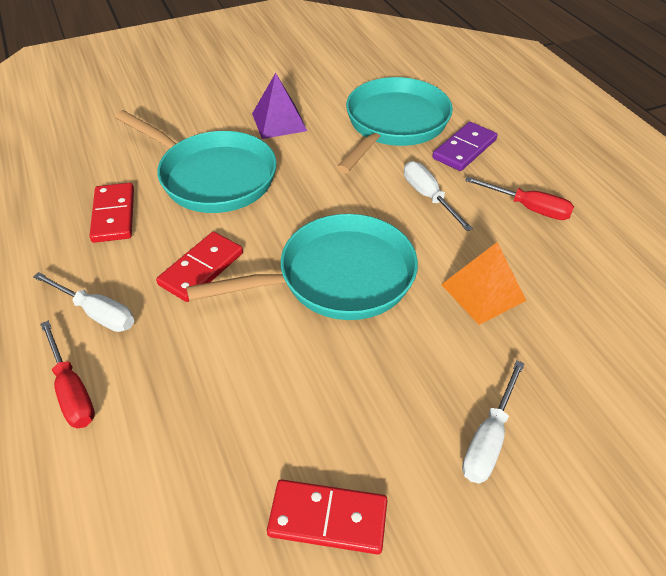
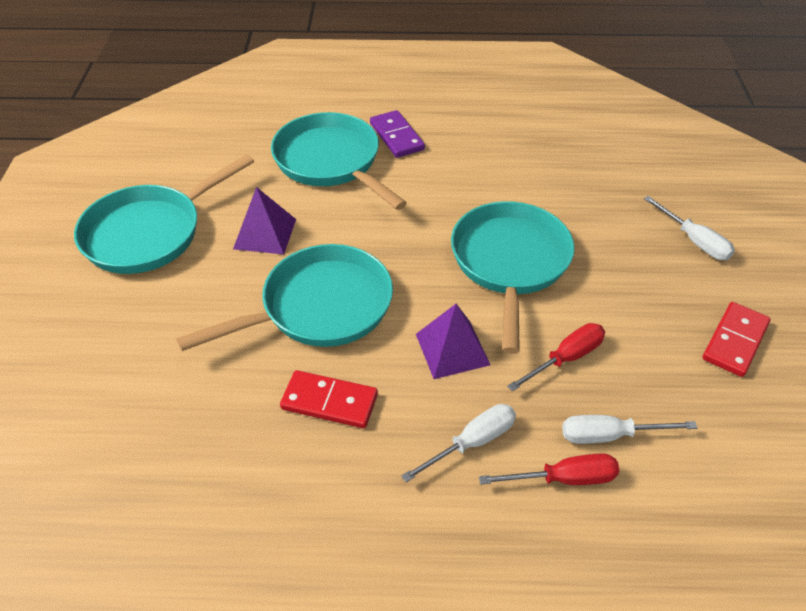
camera: 65 degrees left, 0 degrees up
red domino [156,232,243,302] -> purple pyramid [416,304,490,379]
white screwdriver [404,161,473,231] -> white screwdriver moved to [562,415,697,444]
orange pyramid [441,242,527,325] -> none
red screwdriver [465,176,574,220] -> red screwdriver moved to [507,323,605,392]
none -> turquoise pan [74,154,254,274]

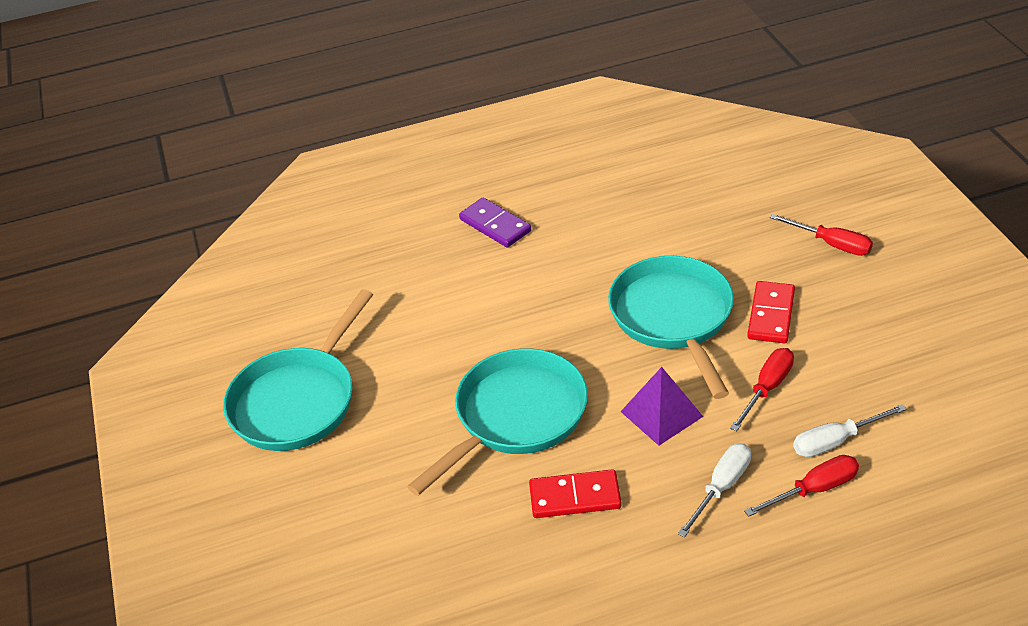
camera: 15 degrees left, 5 degrees down
purple pyramid [233,187,296,254] -> none
turquoise pan [271,112,407,210] -> none
white screwdriver [644,196,735,260] -> red screwdriver [770,214,873,256]
red domino [702,302,770,377] -> red domino moved to [747,281,795,343]

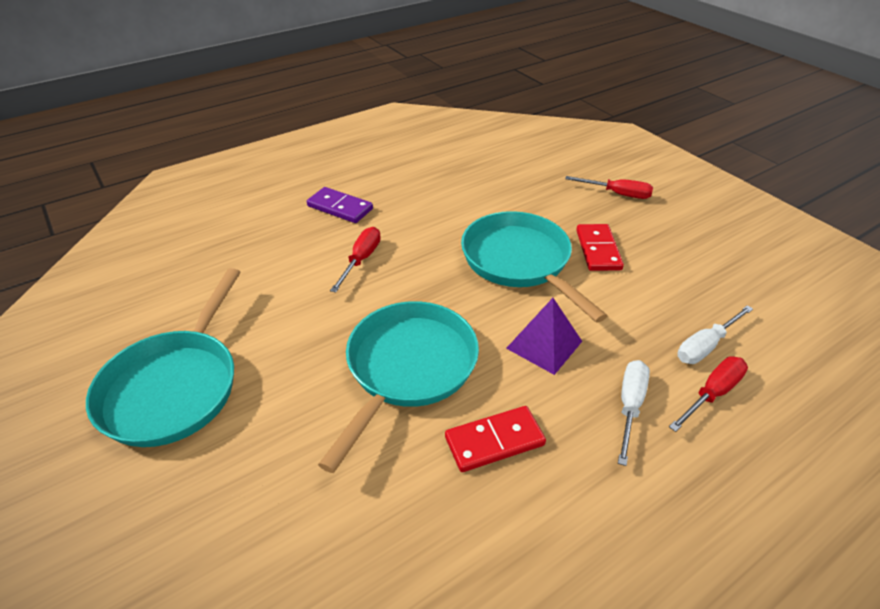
camera: 20 degrees left, 0 degrees up
red screwdriver [730,348,794,431] -> red screwdriver moved to [330,227,381,292]

